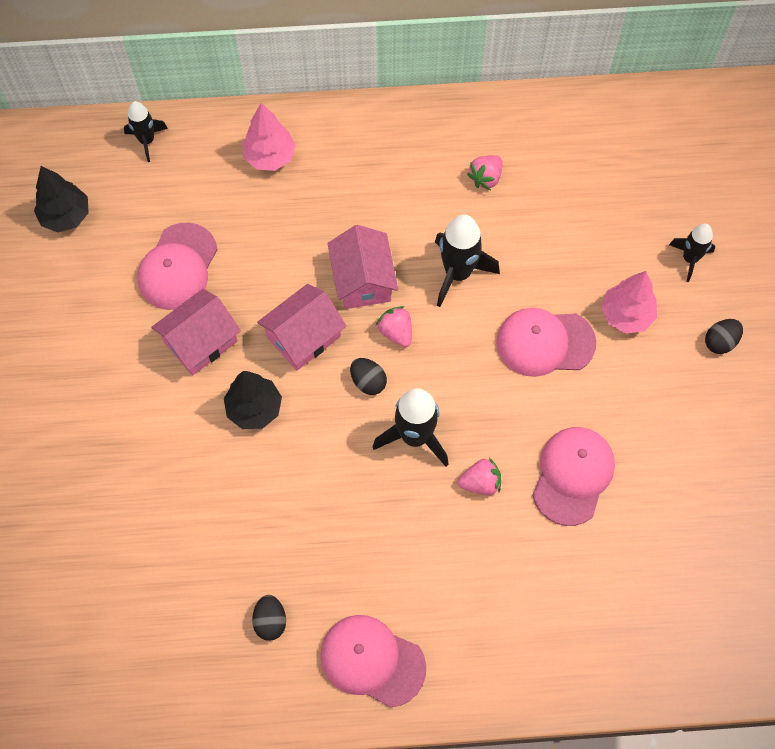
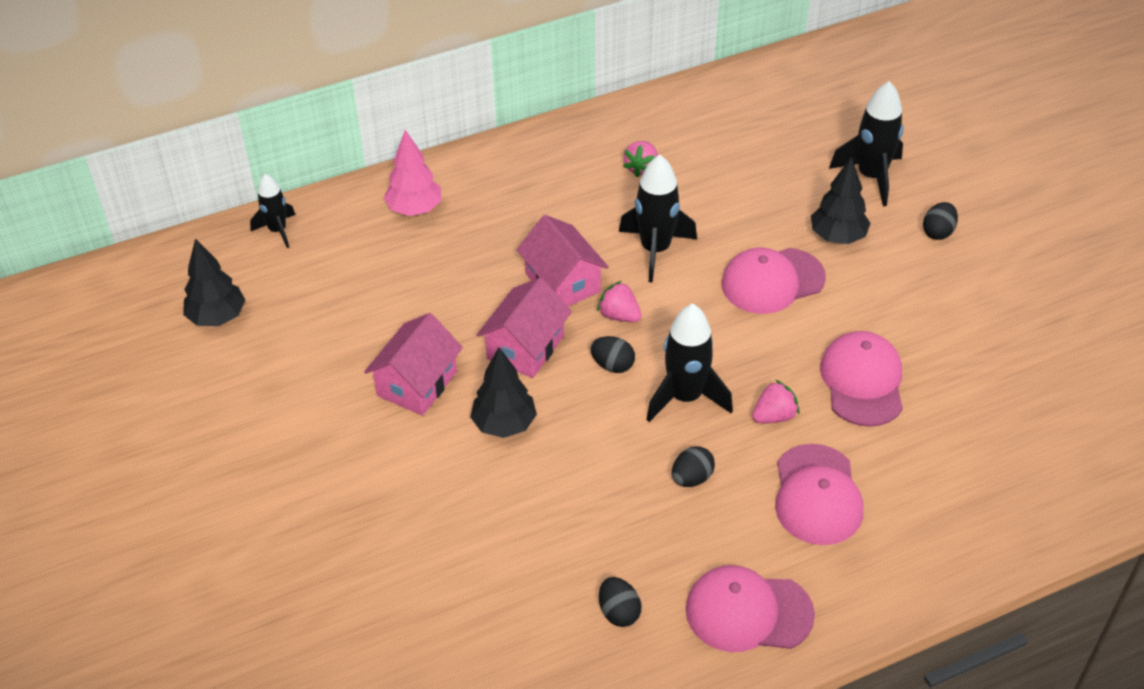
camera: 20 degrees left, 20 degrees down
pink cap [137,223,218,310] -> pink cap moved to [775,444,863,545]
pink tree [601,271,657,334] -> black tree [811,157,871,244]
black rocket [669,224,715,282] -> black rocket [829,81,904,206], size x1.63
none -> black egg [672,446,715,487]

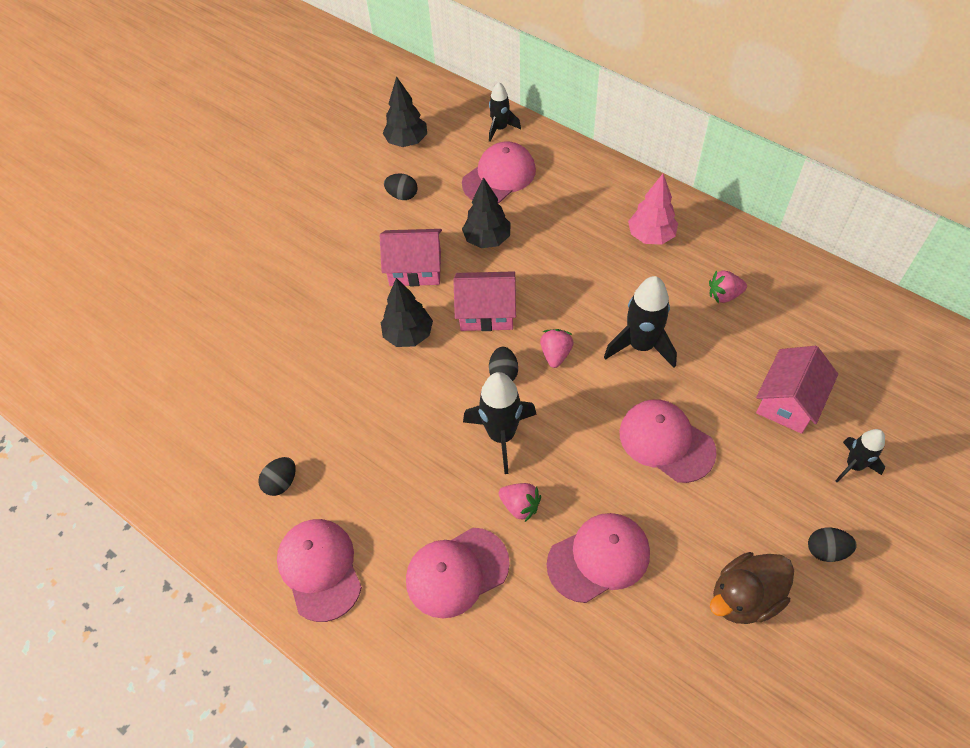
camera: 65 degrees right, 10 degrees up
pink tree [384,130,442,216] -> pink tree moved to [628,174,678,245]
pink house [517,215,609,306] -> pink house moved to [756,346,838,434]
black egg [672,446,715,487] -> black egg moved to [384,173,418,200]
black tree [811,157,871,244] -> black tree moved to [462,177,511,248]
black rocket [829,81,904,206] -> black rocket [836,429,885,482], size x0.61
none -> pink cap [462,141,536,203]
none -> brown duck [710,552,794,624]

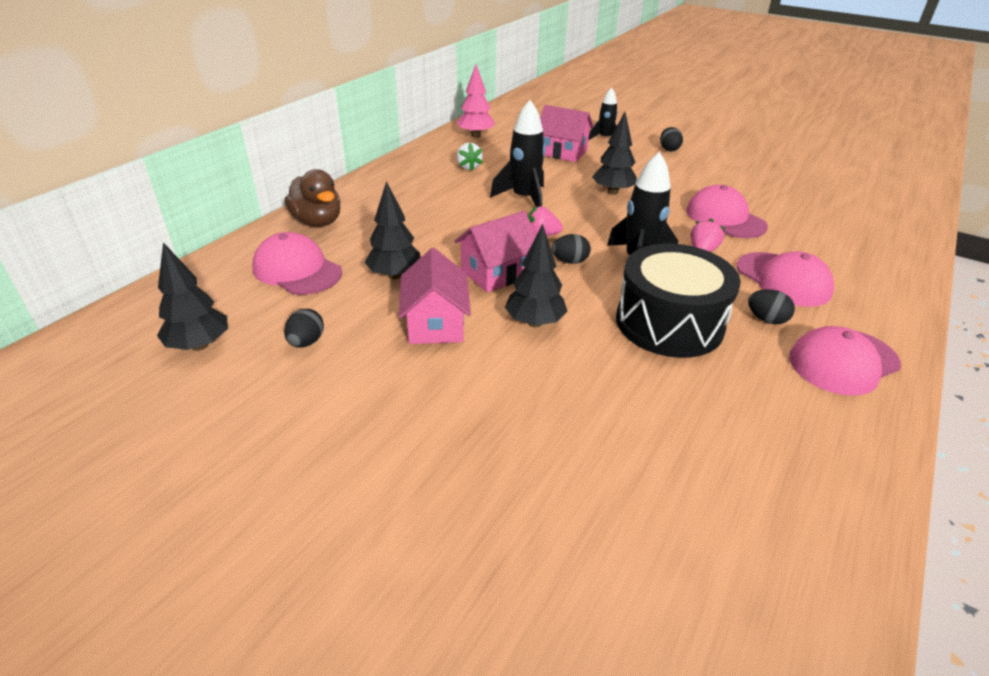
camera: 100 degrees left, 20 degrees down
black egg [258,457,296,496] -> black egg moved to [748,289,795,325]
pink house [453,271,516,331] -> pink house turned 60 degrees clockwise [454,211,536,292]
black rocket [489,82,521,142] -> none
pink cap [620,399,717,483] -> black tree [592,112,637,195]
pink tree [628,174,678,245] -> pink tree moved to [457,65,494,138]
pink strawberry [709,270,747,303] -> white strawberry [457,143,483,171]
brown duck [710,552,794,624] -> brown duck moved to [285,169,341,227]
none -> black drum [616,244,741,358]

